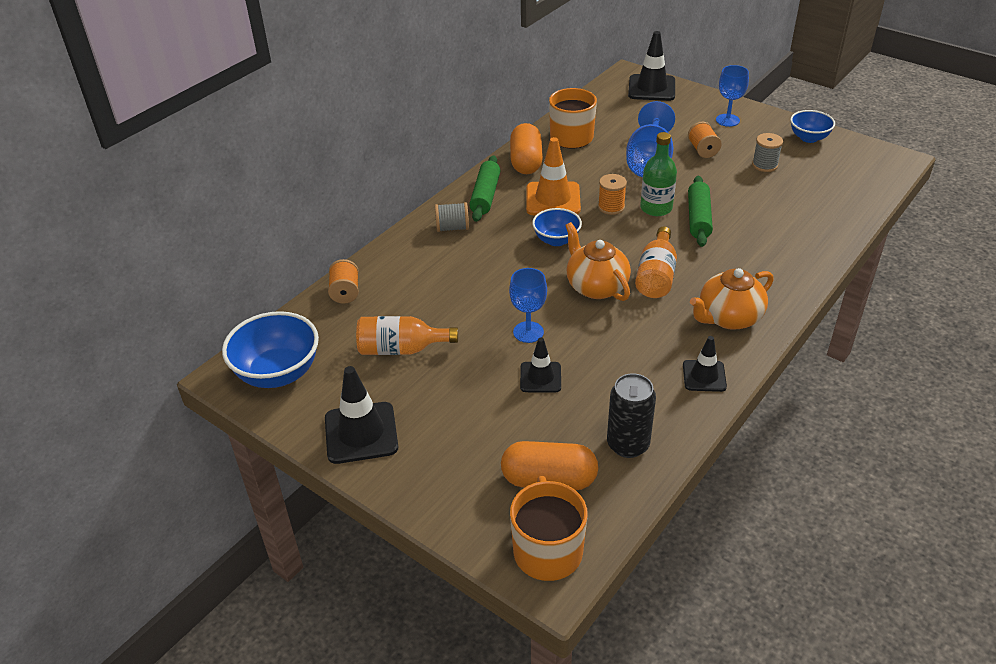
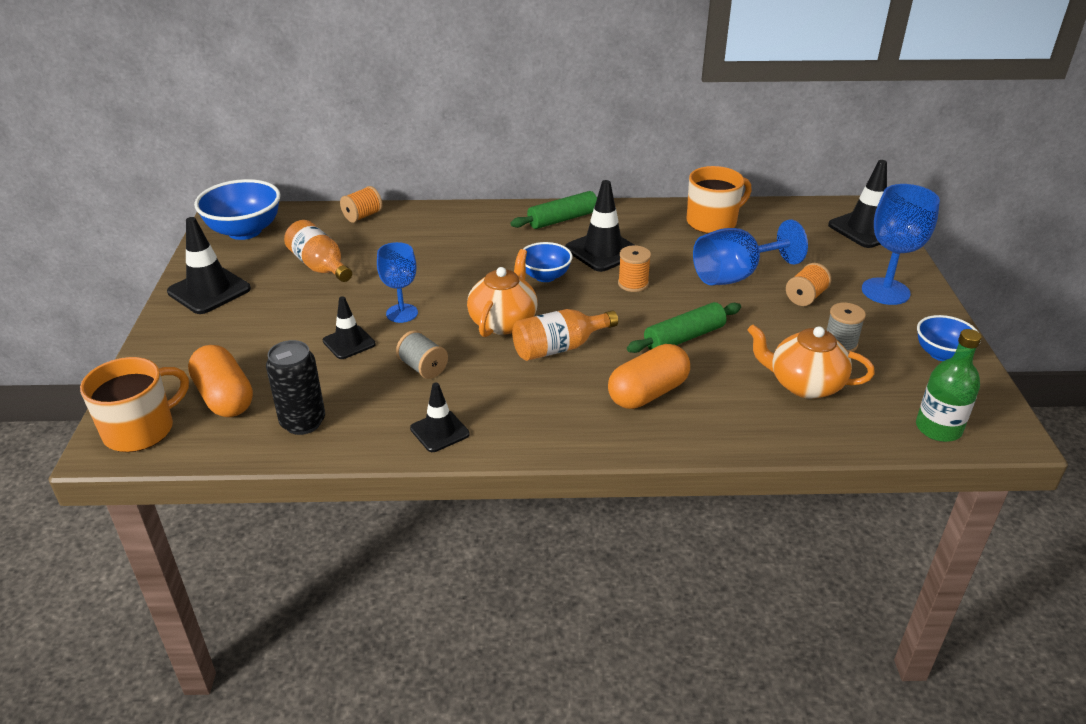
camera: 50 degrees right, 5 degrees down
grey spool [435,202,469,232] -> grey spool moved to [396,330,448,379]
orange capsule [510,123,543,174] -> orange capsule moved to [608,344,690,409]
orange traffic cone [526,137,581,215] -> black traffic cone [565,180,636,272]
green bottle [640,132,677,216] -> green bottle moved to [916,329,982,442]
orange teapot [690,268,774,330] -> orange teapot moved to [747,325,875,399]
blue goblet [716,65,749,127] -> blue goblet [862,184,940,305], size x1.52

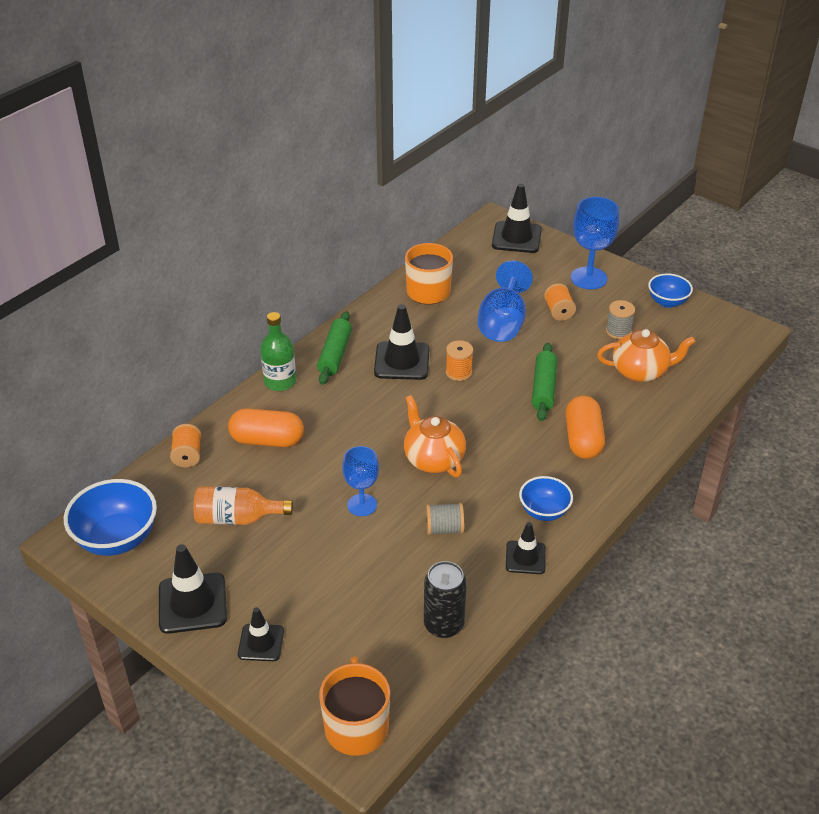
camera: 50 degrees left, 5 degrees up
orange capsule [188,345,253,417] -> orange capsule moved to [228,409,304,447]
black traffic cone [323,296,376,359] -> black traffic cone moved to [238,607,284,661]
orange bottle [512,309,618,361] -> none
blue bowl [523,242,573,282] -> blue bowl moved to [519,476,573,521]
orange teapot [747,325,875,399] -> orange teapot turned 150 degrees counterclockwise [597,329,696,382]
green bottle [916,329,982,442] -> green bottle moved to [260,312,296,391]

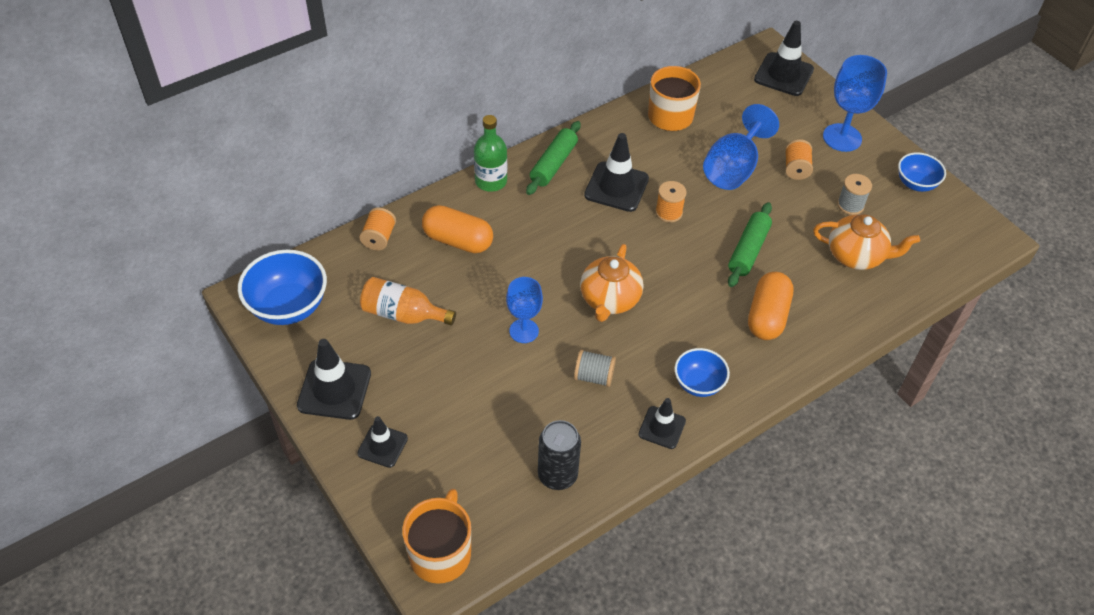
camera: 15 degrees right, 10 degrees up
orange teapot [404,395,466,477] -> orange teapot turned 150 degrees counterclockwise [580,244,644,322]

